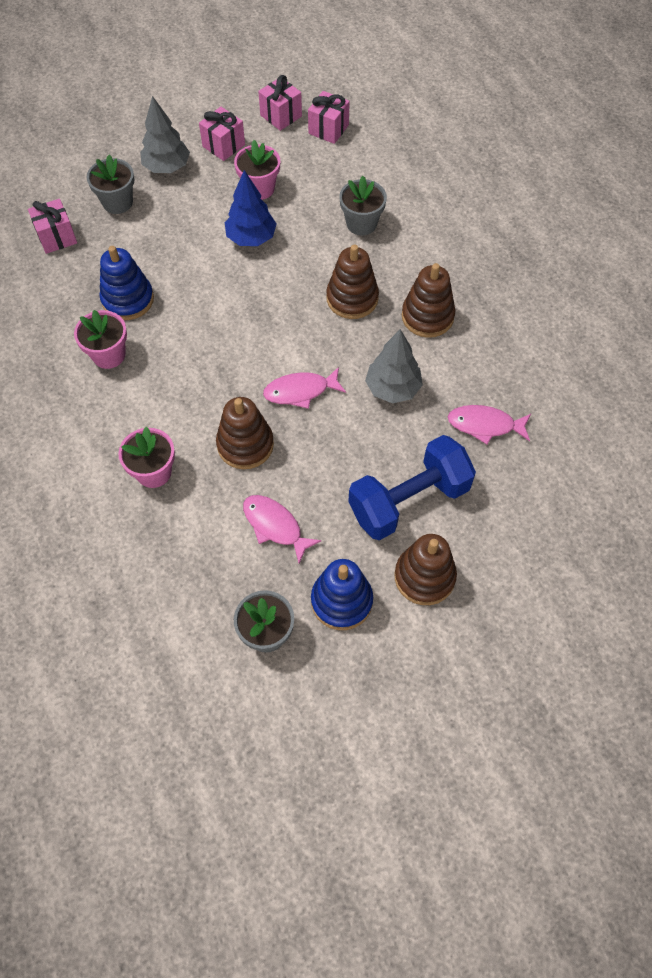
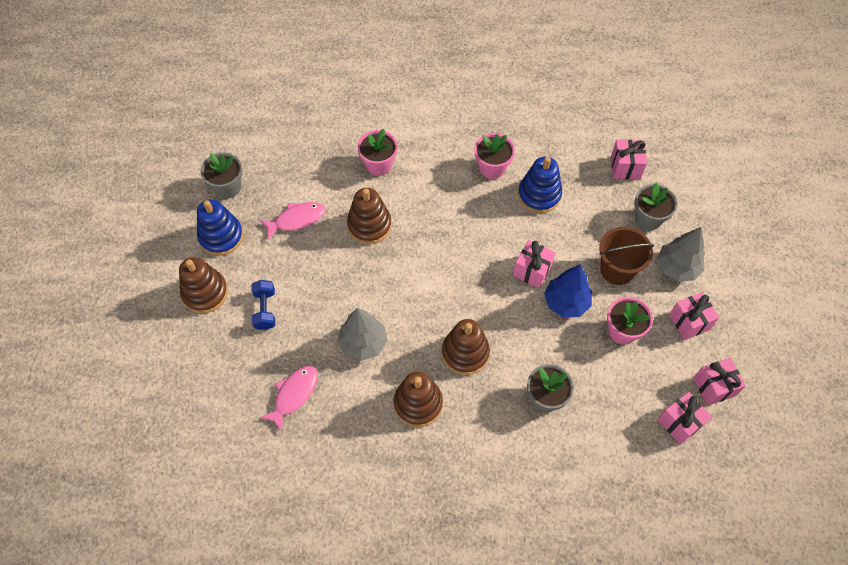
camera: 115 degrees right, 0 degrees up
pink fish [263,367,346,409] -> none
blue dumbbell [348,435,476,540] -> blue dumbbell [251,280,275,330], size x0.50
none -> pink gift [513,240,556,288]
none -> brown bucket [599,227,654,285]

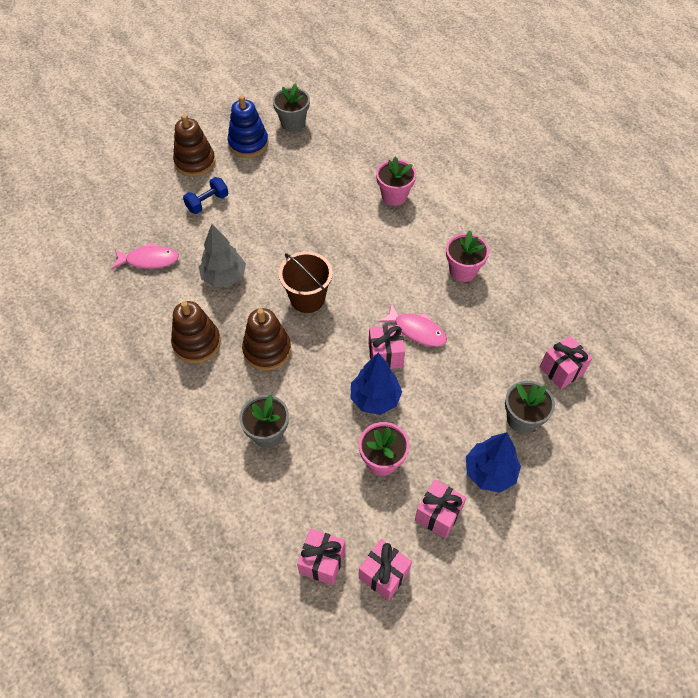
camera: 55 degrees right, 5 degrees down
pink fish [260,202,325,239] -> pink fish moved to [378,303,447,347]
brown stacking toy [347,188,392,244] -> none
blue stacking toy [518,157,562,213] -> none
brown bucket [599,227,654,285] -> brown bucket moved to [279,252,333,313]
grey tree [657,227,705,282] -> blue tree [466,432,521,492]

